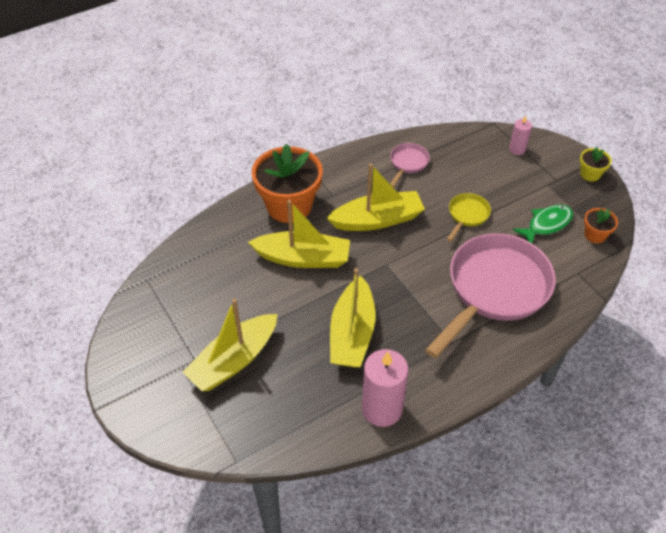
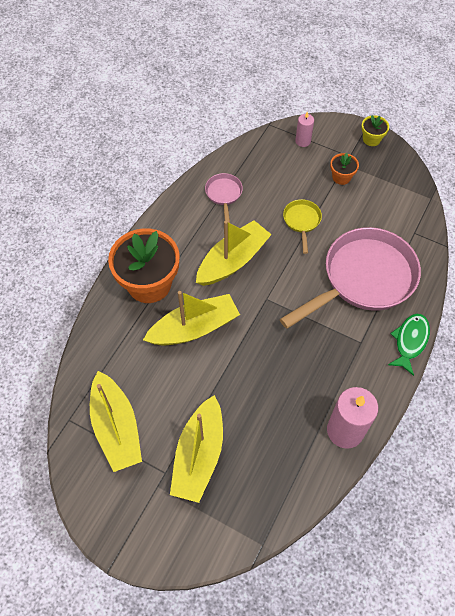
camera: 30 degrees left, 10 degrees up
yellow boat [330,268,376,367] -> yellow boat moved to [90,371,142,472]
pink pan [425,233,556,358] -> pink pan turned 45 degrees clockwise [280,227,421,329]
green fish [513,205,573,243] -> green fish moved to [388,314,430,376]
orange flower pot [584,208,618,243] -> orange flower pot moved to [330,153,359,185]

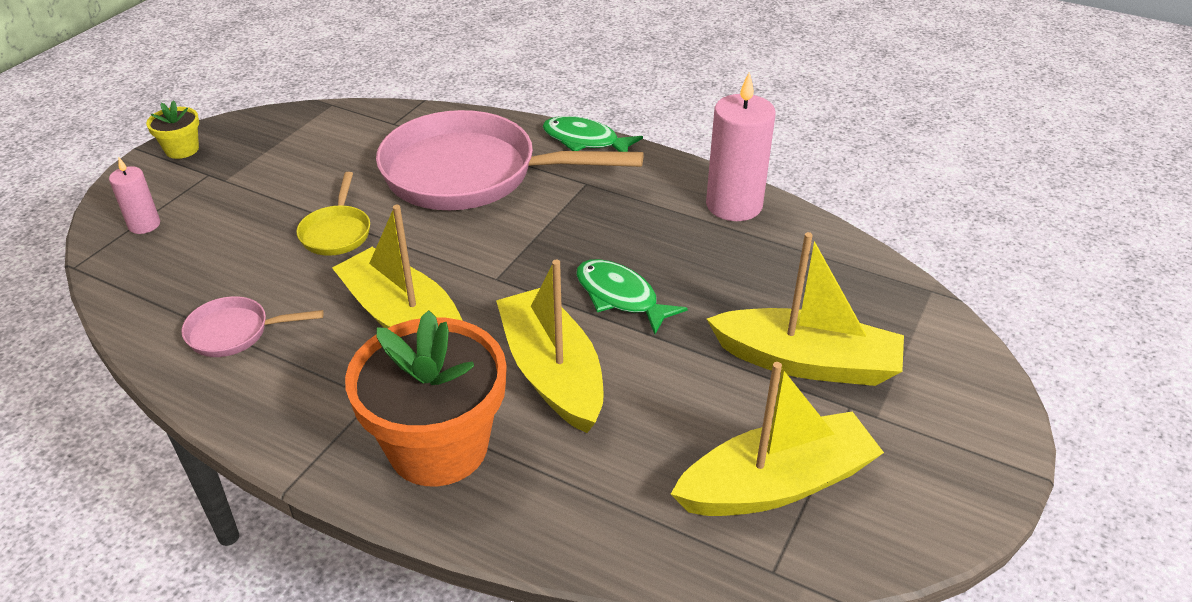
camera: 90 degrees left, 20 degrees down
pink pan [280,227,421,329] -> pink pan turned 45 degrees counterclockwise [376,110,644,210]
yellow pan [283,199,322,254] -> yellow pan turned 90 degrees counterclockwise [296,172,370,256]
orange flower pot [330,153,359,185] -> none
none -> green fish [576,259,688,334]

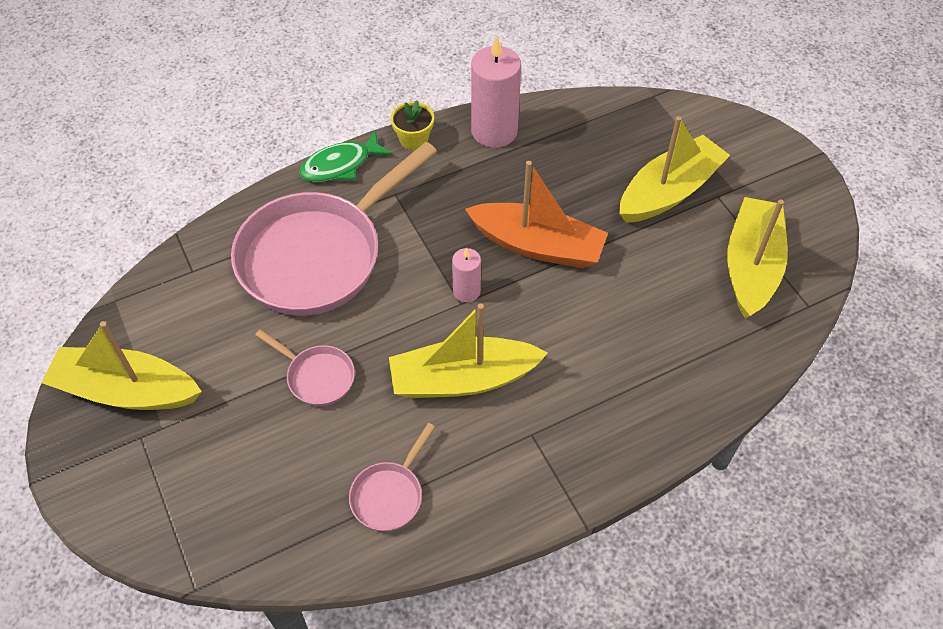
camera: 55 degrees left, 15 degrees up
pink candle [109,158,160,234] -> pink candle moved to [452,248,481,302]
yellow flower pot [146,100,199,159] -> yellow flower pot moved to [390,100,434,150]
yellow pan [296,172,370,256] -> pink pan [255,329,355,406]
orange flower pot [345,310,507,486] -> none
yellow boat [496,260,604,433] -> yellow boat moved to [42,321,202,410]
green fish [576,259,688,334] -> orange boat [465,161,608,268]

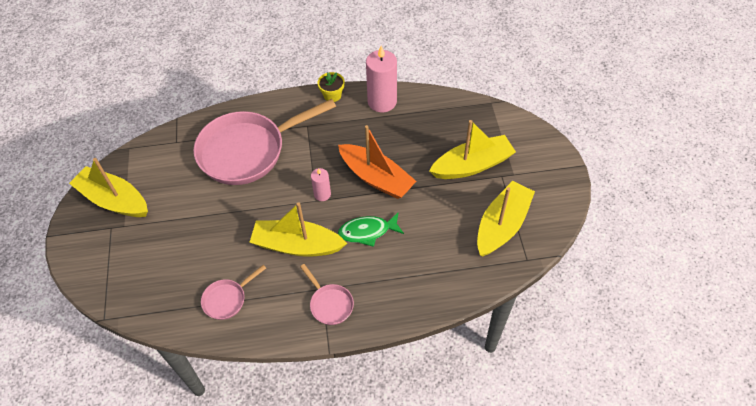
camera: 20 degrees right, 0 degrees up
pink pan [255,329,355,406] -> pink pan moved to [300,264,354,325]
green fish [300,130,392,182] -> green fish moved to [338,213,404,247]

